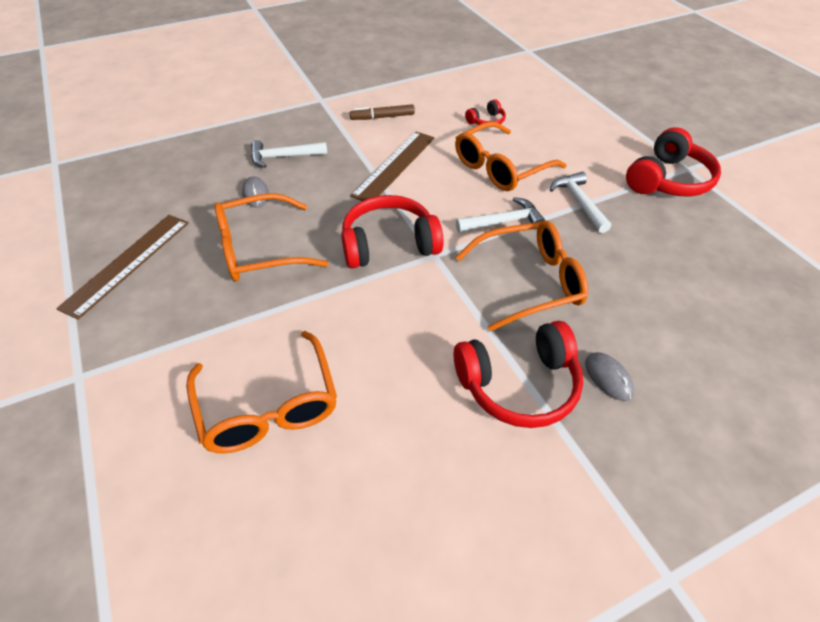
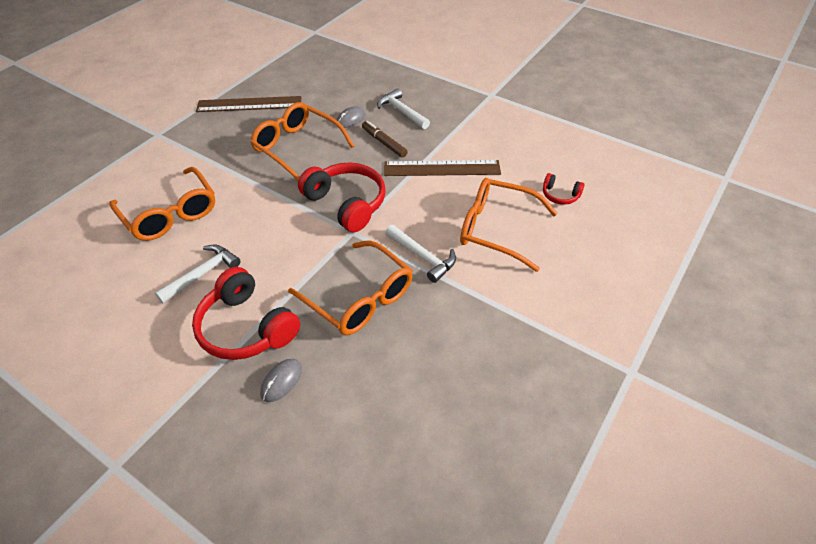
camera: 60 degrees right, 0 degrees up
orange glasses [186,331,337,454] -> orange glasses turned 75 degrees counterclockwise [109,167,215,241]
brown marker [350,104,415,120] -> brown marker moved to [362,121,408,158]
white hammer [550,172,611,233] -> white hammer moved to [155,245,240,303]
red headphones [626,128,721,196] -> none

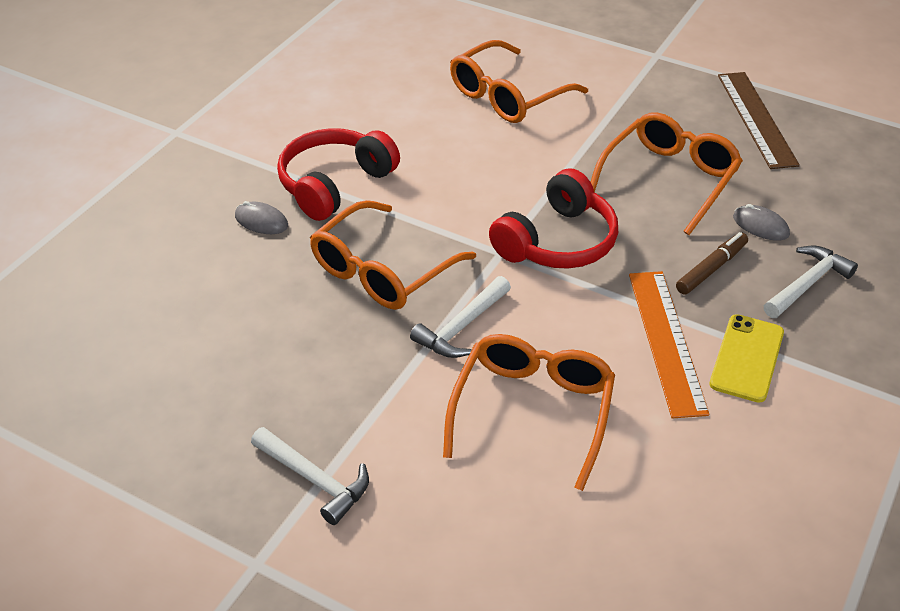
camera: 85 degrees right, 5 degrees down
white hammer [155,245,240,303] -> white hammer moved to [251,427,369,525]
brown ruler [384,160,501,176] -> orange ruler [629,271,710,419]
red headphones [543,173,585,205] -> none
none -> yellow phone [709,314,784,403]

